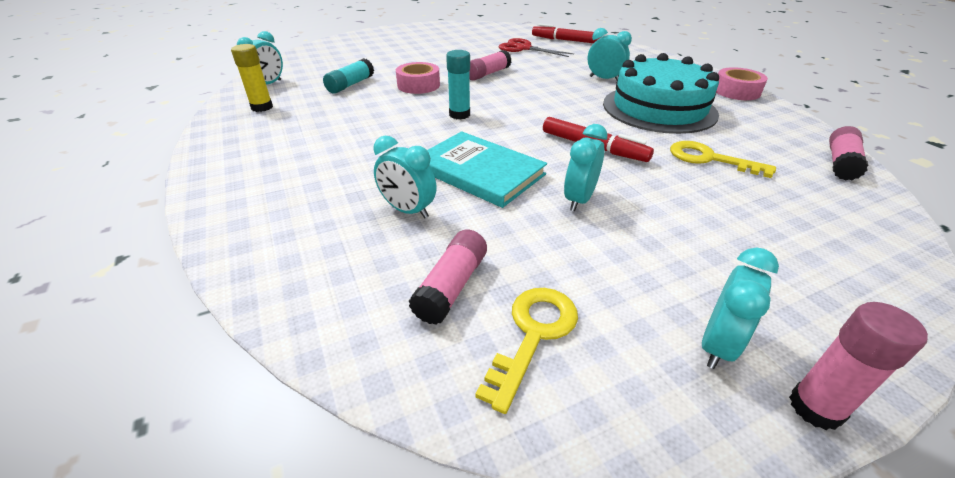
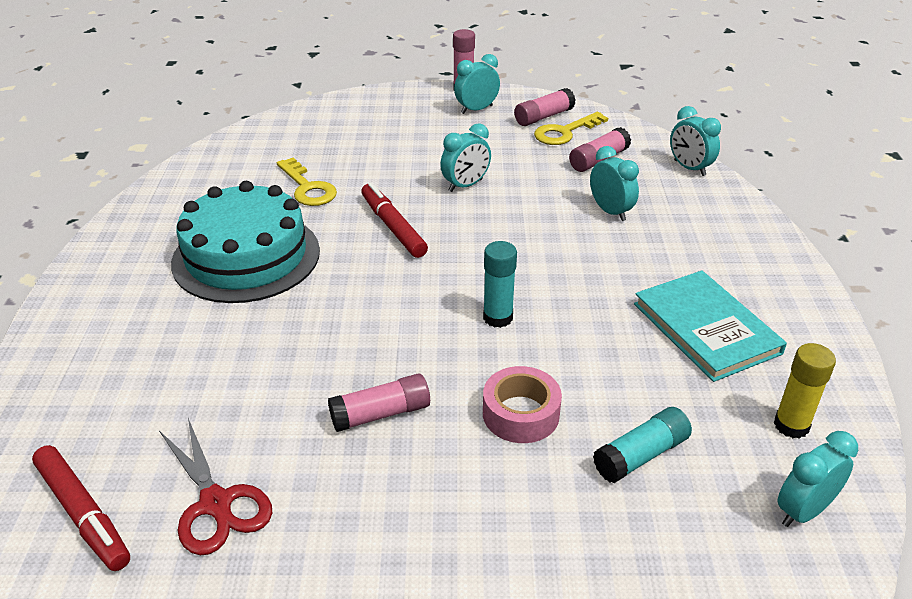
camera: 155 degrees left, 0 degrees up
turquoise book [427,131,547,208] -> turquoise book moved to [634,270,787,382]
turquoise clock [587,28,632,80] -> turquoise clock moved to [670,106,721,176]
pink tape [716,67,768,100] -> none
pink glue stick [829,126,868,181] -> pink glue stick moved to [514,88,575,126]

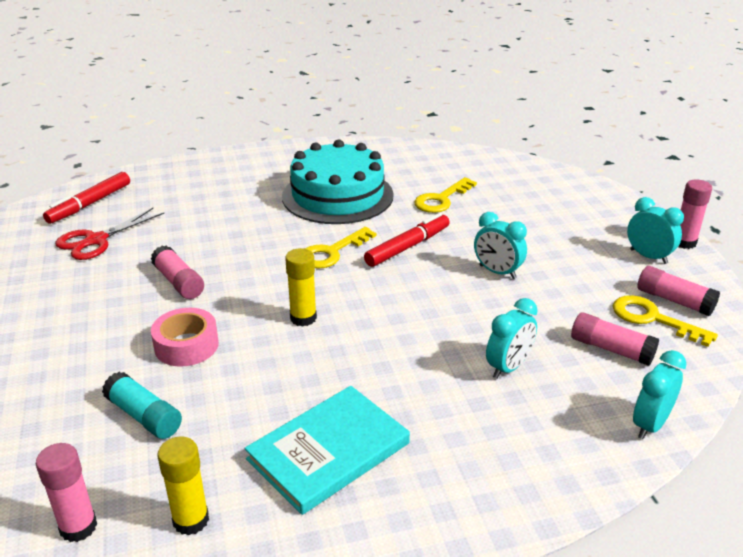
camera: 75 degrees right, 5 degrees down
turquoise glue stick [483,241,517,328] -> yellow glue stick [285,248,317,327]
turquoise clock [777,431,858,527] -> pink glue stick [36,443,97,542]
none -> yellow key [305,227,376,269]

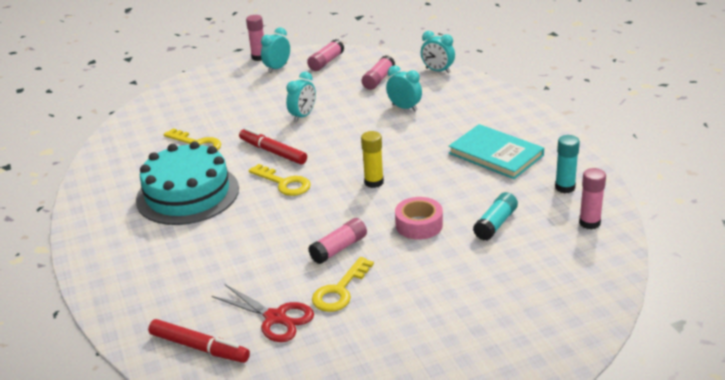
camera: 95 degrees left, 0 degrees up
yellow glue stick [157,436,209,535] -> turquoise glue stick [555,135,580,193]
yellow key [613,295,718,347] -> yellow key moved to [312,257,374,312]

